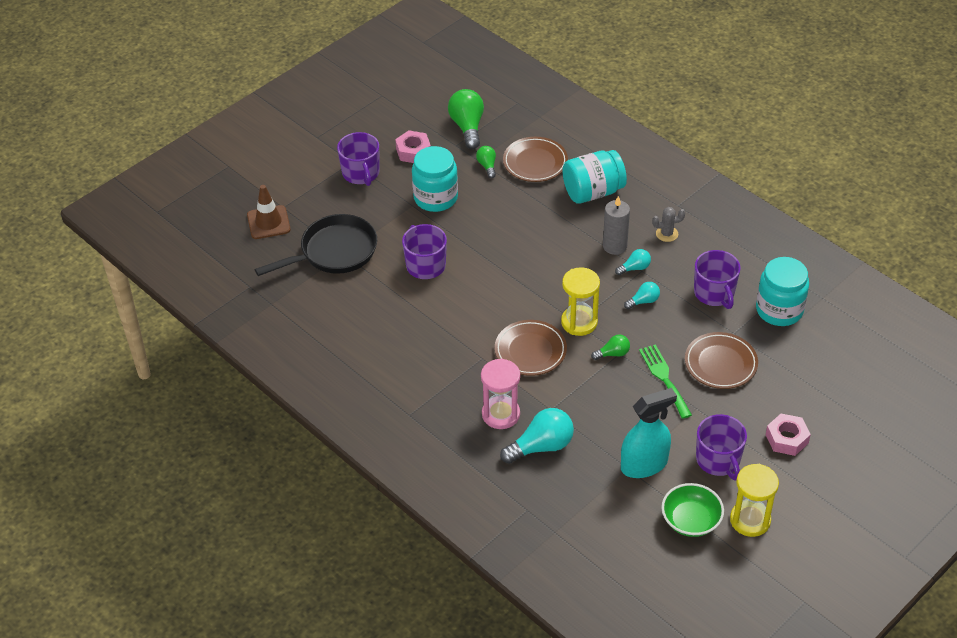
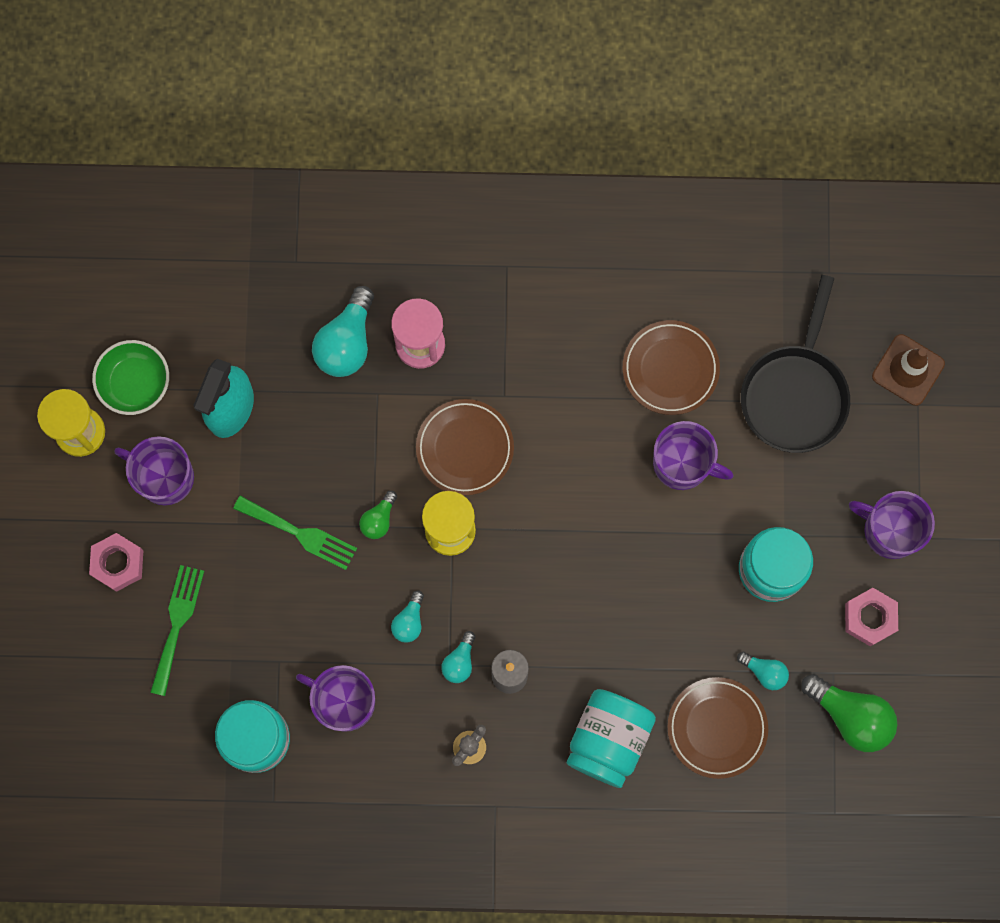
camera: 135 degrees right, 30 degrees up
green light bulb [476,146,496,178] -> turquoise light bulb [737,652,789,690]
brown plate [685,332,758,389] -> brown plate moved to [623,320,720,415]
none -> green fork [150,565,204,696]

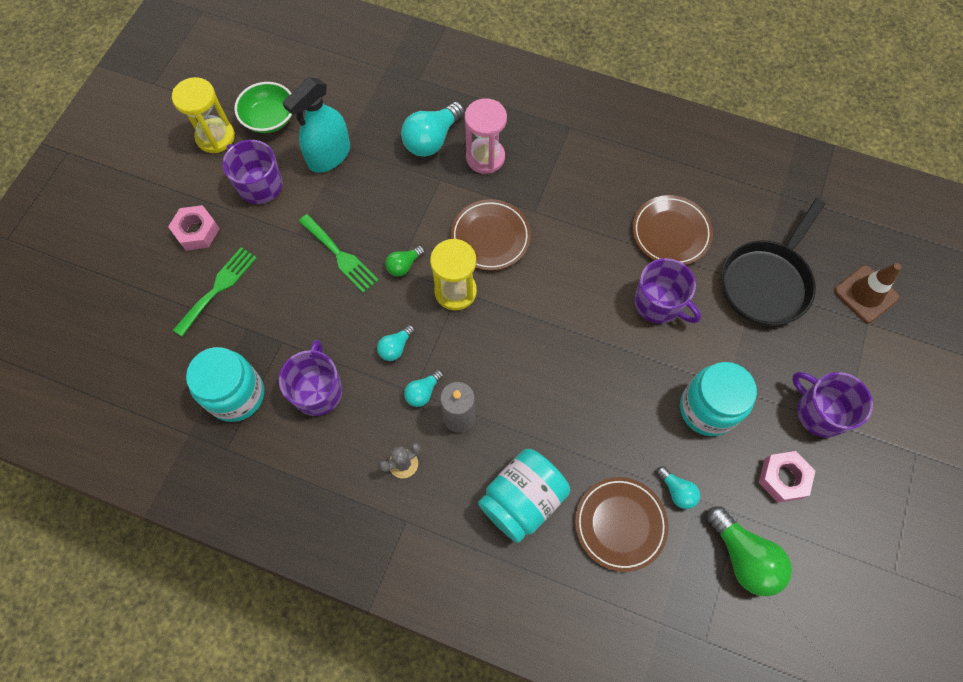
camera: 20 degrees right, 10 degrees down
purple mug [296,665,375,732] -> purple mug turned 45 degrees clockwise [279,340,343,416]

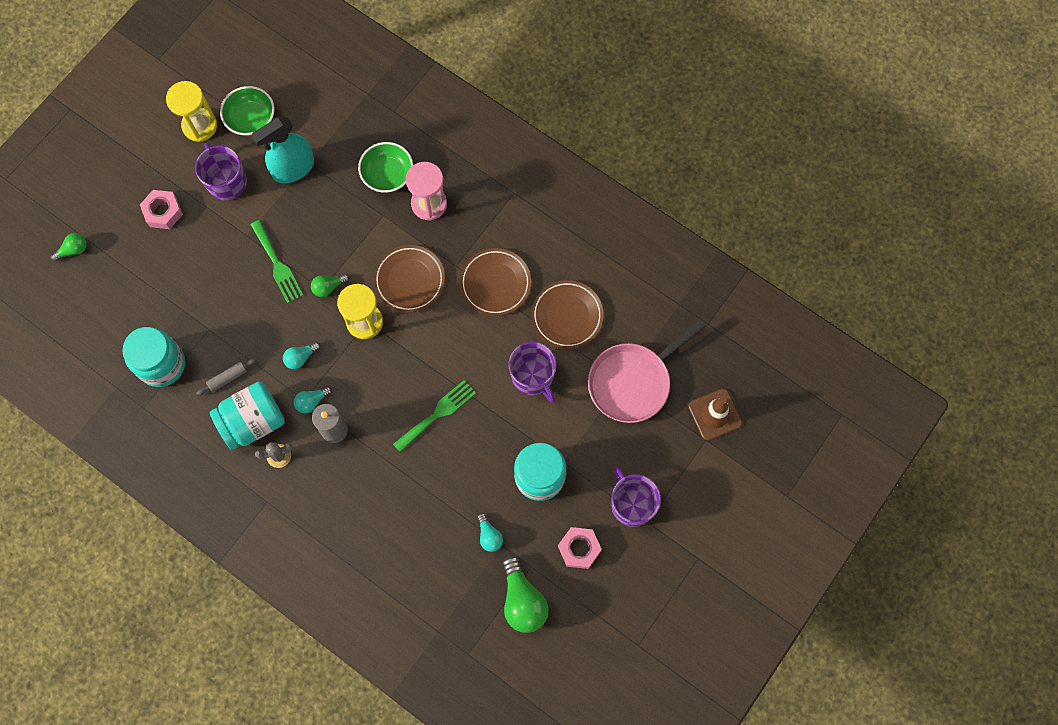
camera: 15 degrees right, 5 degrees up
green fork [173,247,257,337] -> green fork moved to [393,380,476,452]
purple mug [279,340,343,416] -> grey rolling pin [196,358,256,395]
turquoise light bulb [401,102,465,157] -> green bowl [358,142,413,193]
turquoise jar [478,449,570,543] -> turquoise jar moved to [210,381,285,450]
brown plate [575,477,669,572] -> brown plate moved to [460,248,531,316]
black pan [721,198,826,326] -> pink pan [588,319,706,423]
none -> green light bulb [51,233,87,262]

